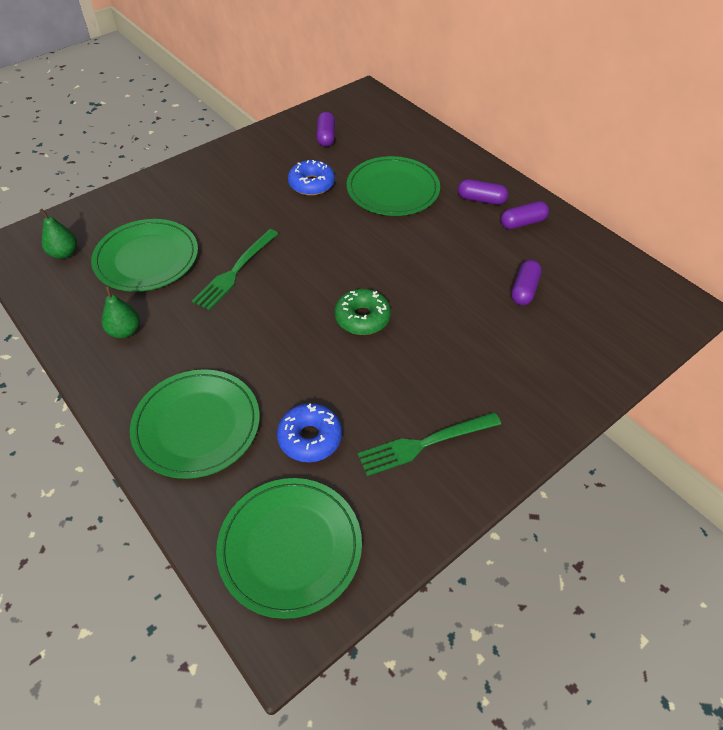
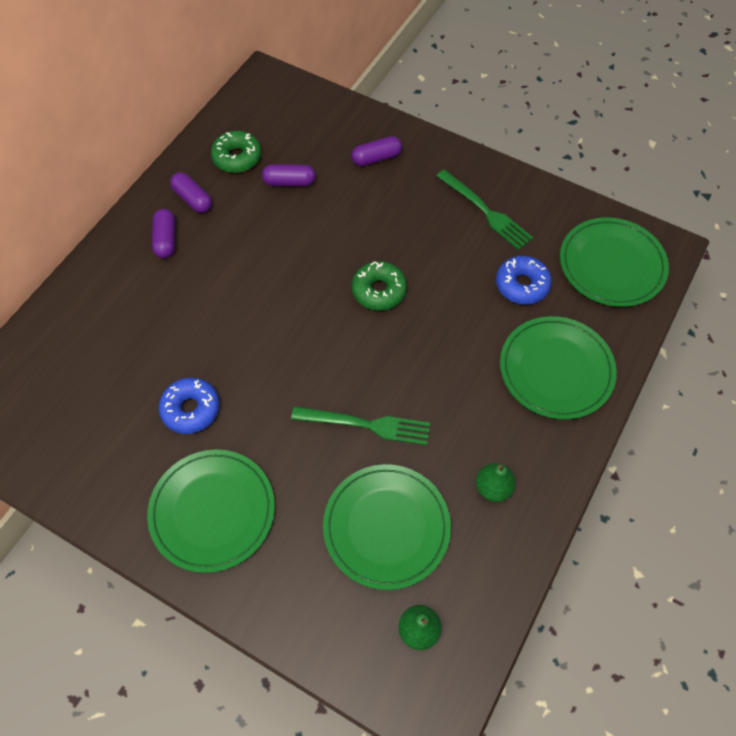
camera: 110 degrees left, 10 degrees up
purple capsule [317,112,335,147] -> purple capsule moved to [352,136,402,166]
green plate [347,156,440,216] -> green plate moved to [147,449,275,573]
none -> green donut [211,131,261,173]

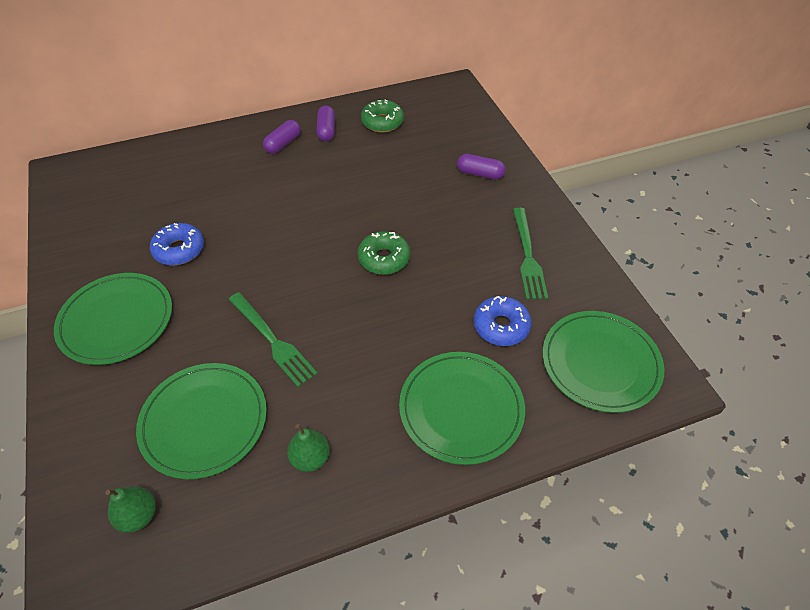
camera: 40 degrees right, 10 degrees down
purple capsule [262,164,316,186] -> none

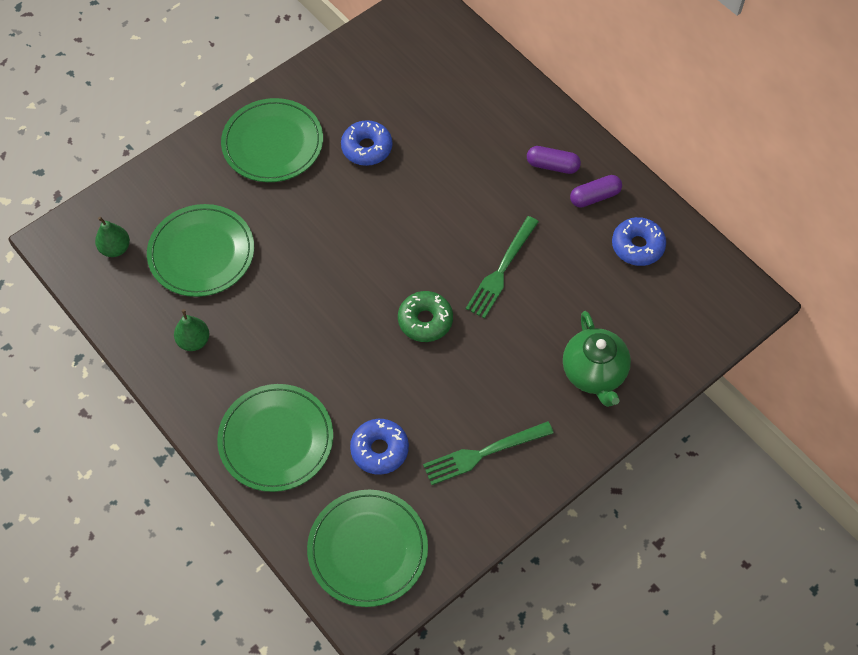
camera: 70 degrees right, 10 degrees up
green fork [228,292,318,387] -> green fork moved to [466,216,539,318]
green donut [361,99,404,132] -> blue donut [612,217,666,266]
purple capsule [457,154,506,180] -> green teapot [563,311,631,407]

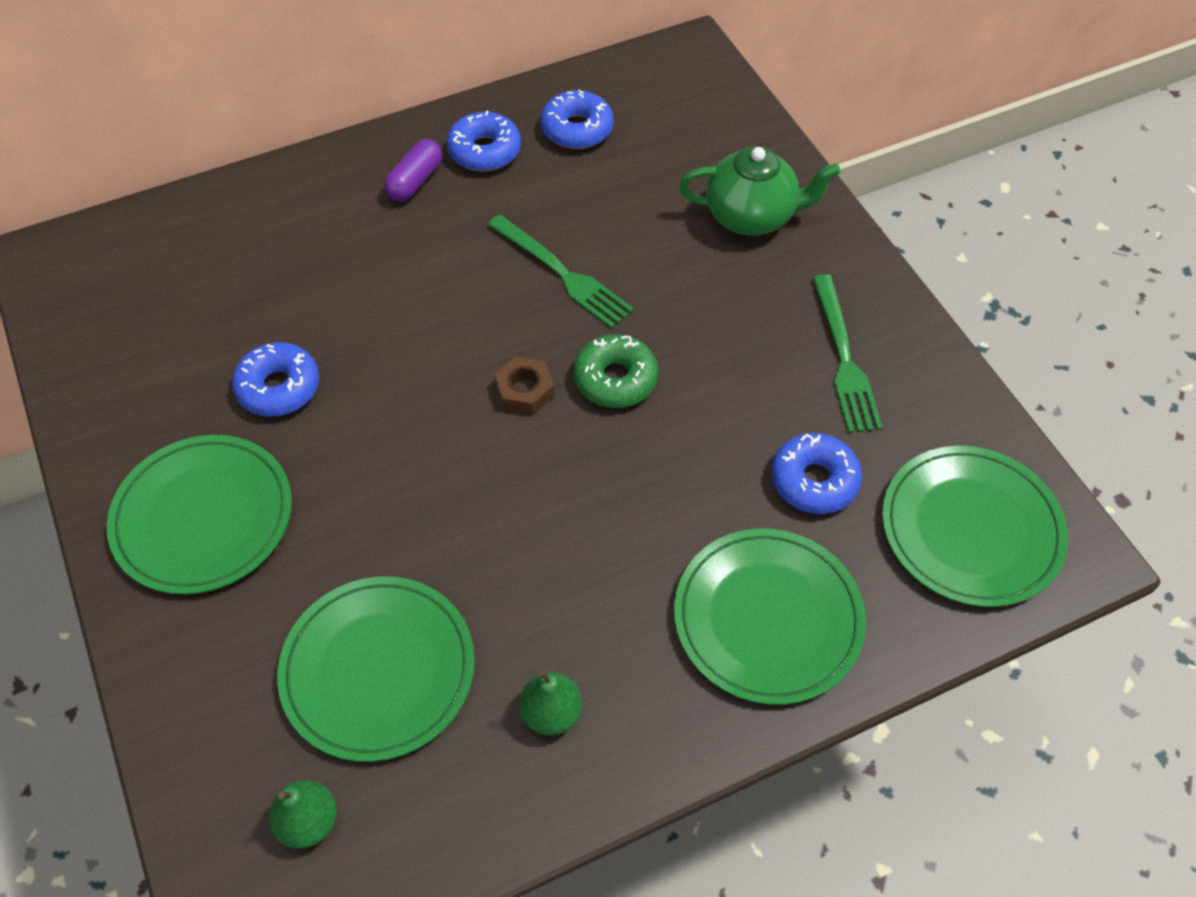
camera: 75 degrees left, 5 degrees down
purple capsule [570,175,622,207] -> blue donut [447,111,521,172]
none -> brown nut [494,356,554,415]

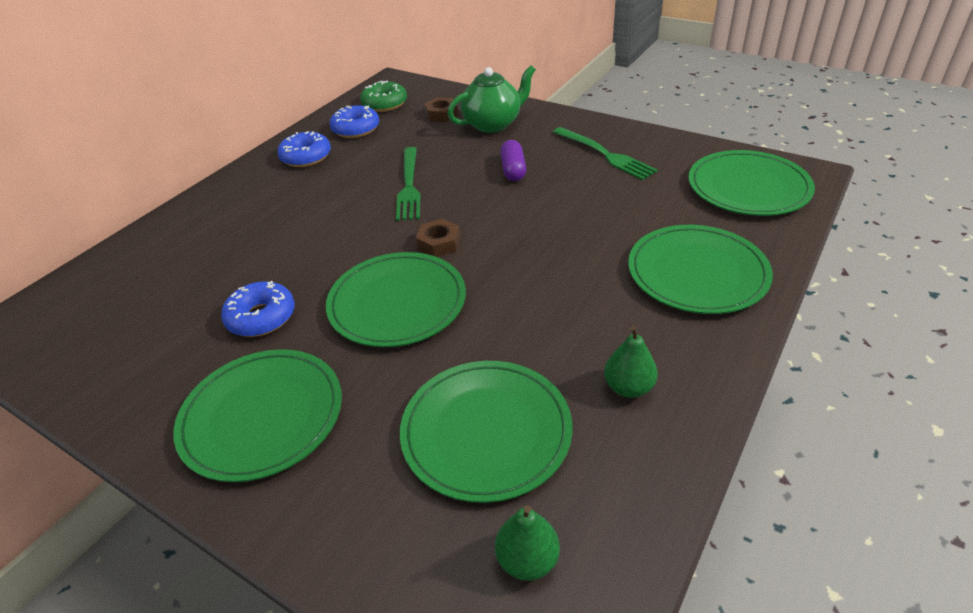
camera: 30 degrees left, 15 degrees down
purple capsule [384,139,442,201] -> purple capsule moved to [500,140,526,181]
green fork [488,215,634,329] -> green fork turned 75 degrees clockwise [396,147,420,221]
green donut [573,334,658,408] -> green donut moved to [360,81,407,112]
blue donut [771,433,862,514] -> none
none -> green plate [326,252,466,347]
none -> brown nut [424,97,458,122]

